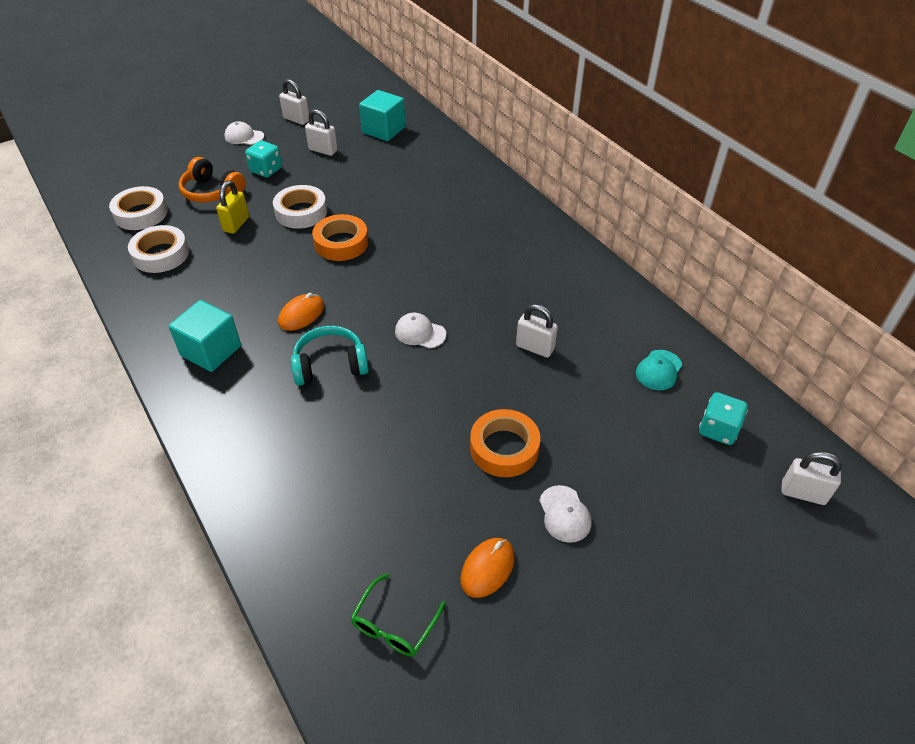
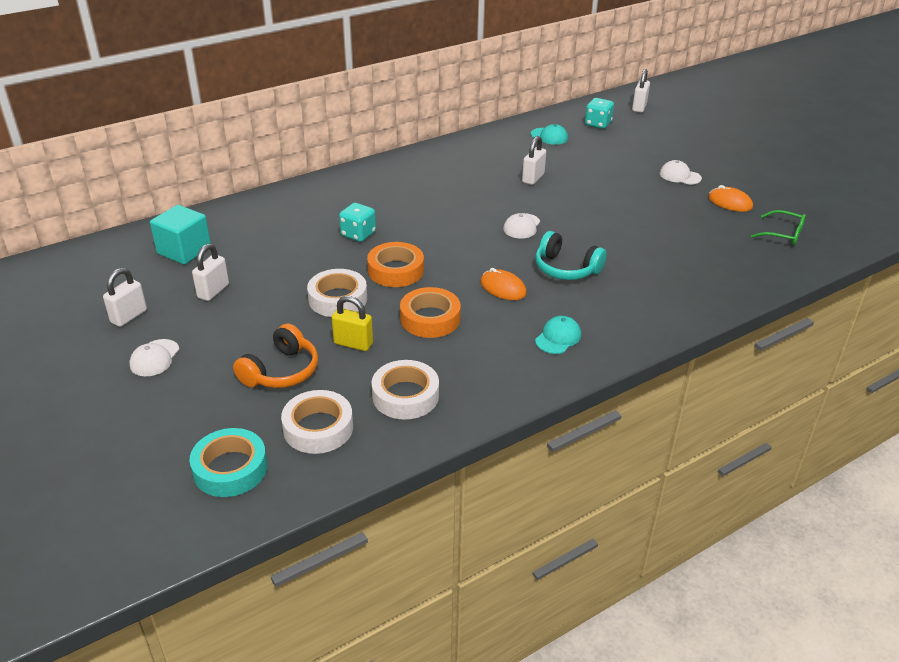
camera: 90 degrees left, 10 degrees down
turquoise cube [169,300,241,372] -> turquoise cap [535,316,581,354]
turquoise dice [245,140,282,178] -> turquoise dice moved to [339,203,376,242]
turquoise headphones [291,326,369,386] -> turquoise headphones turned 45 degrees counterclockwise [535,231,607,280]
orange tape [470,409,540,477] -> orange tape moved to [400,287,461,338]
white cap [539,485,591,543] -> white cap turned 135 degrees counterclockwise [660,160,702,185]
none -> turquoise tape [190,428,268,497]

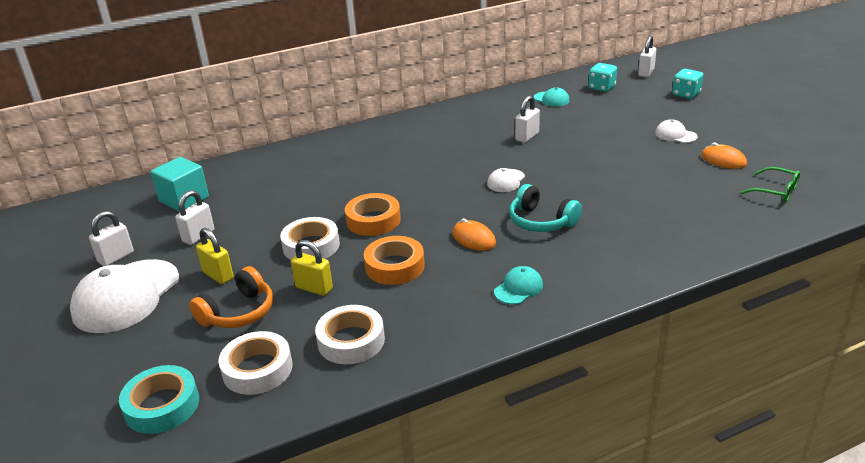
camera: 10 degrees right, 5 degrees down
white cap [129,339,179,376] -> white cap [70,259,179,333], size x2.15
turquoise dice [339,203,376,242] -> turquoise dice moved to [672,69,703,99]
none -> yellow padlock [196,228,234,284]

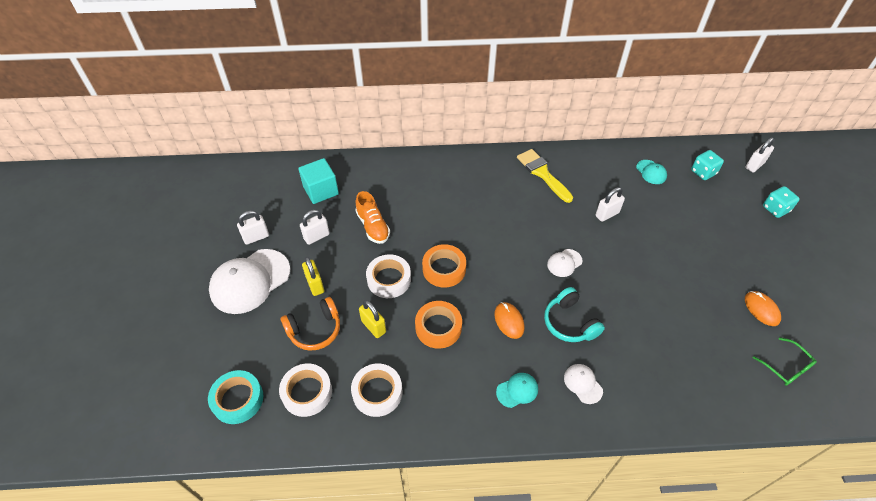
camera: 20 degrees right, 20 degrees up
white cap [655,119,698,143] -> white cap moved to [564,364,603,404]
none -> orange shoe [355,191,390,244]
none -> yellow brush [517,149,573,203]

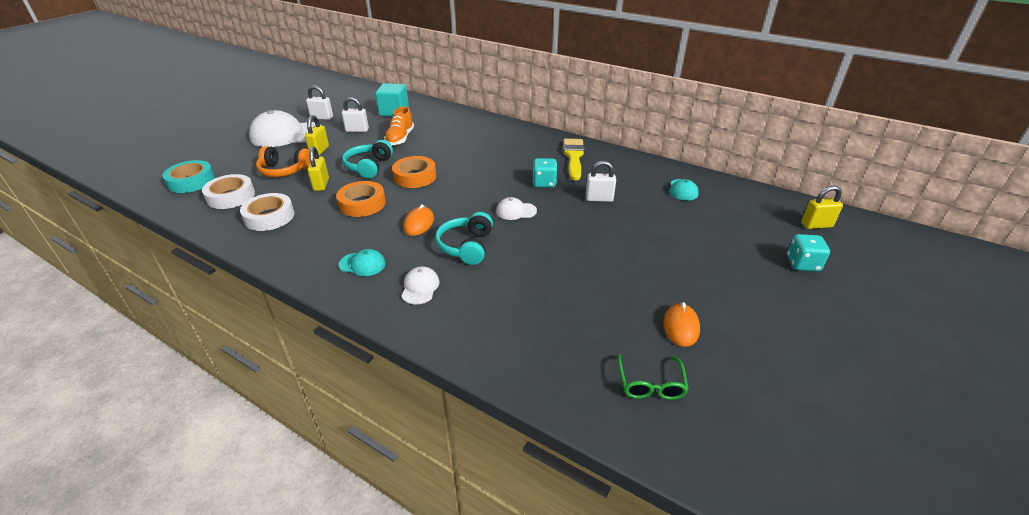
camera: 35 degrees right, 15 degrees down
white tape [366,254,411,298] -> turquoise headphones [342,140,393,179]
turquoise dice [691,150,724,180] -> turquoise dice moved to [533,158,557,188]
white padlock [745,137,774,172] -> yellow padlock [801,186,843,229]

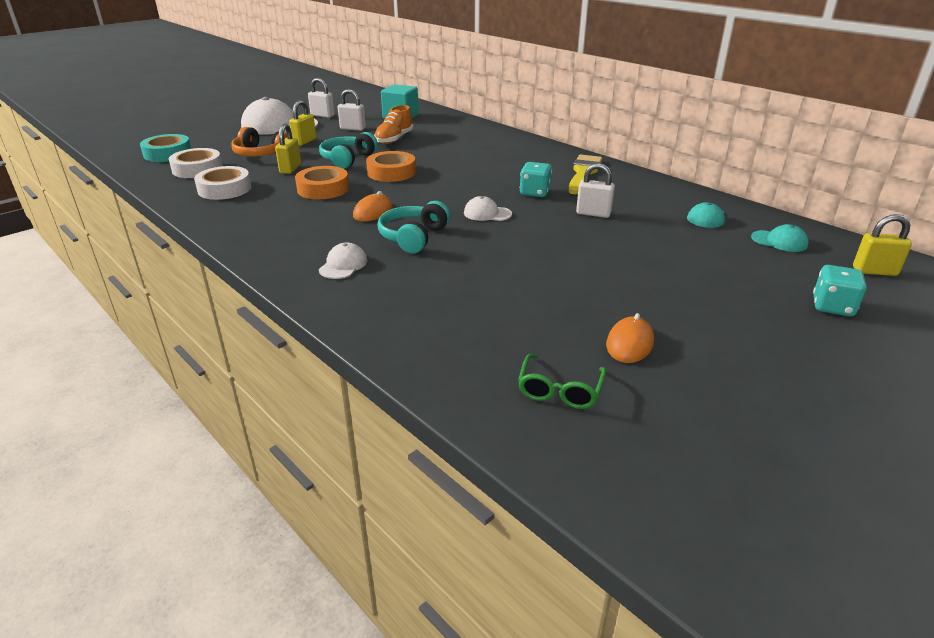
camera: 15 degrees right, 5 degrees down
turquoise cap [339,249,386,276] -> turquoise cap moved to [751,224,809,252]

